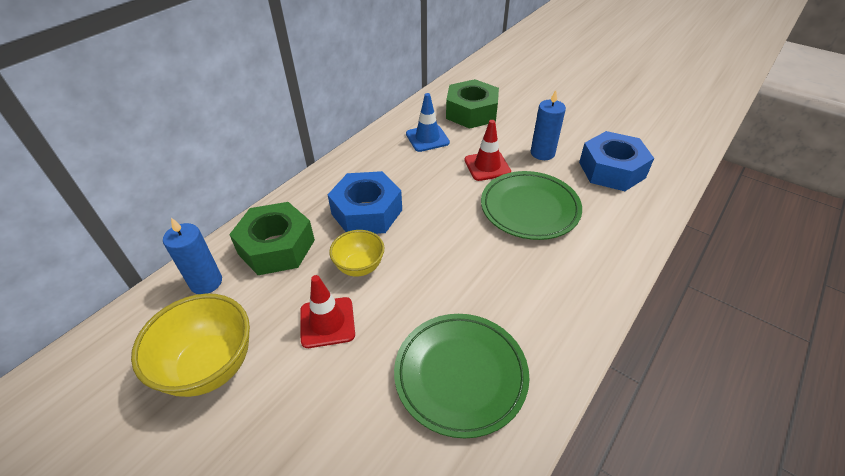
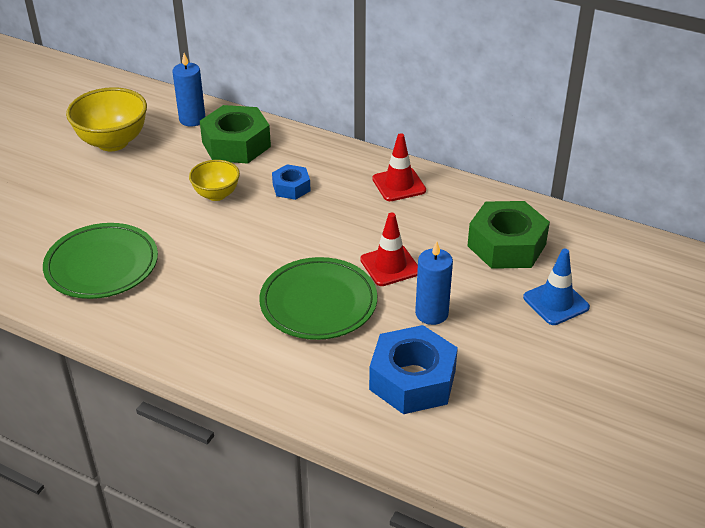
camera: 80 degrees right, 5 degrees down
red traffic cone [300,275,355,348] -> red traffic cone moved to [372,133,426,201]
blue nut [328,171,402,234] -> blue nut [272,164,311,200], size x0.54
blue traffic cone [406,93,450,152] -> blue traffic cone moved to [523,249,590,325]

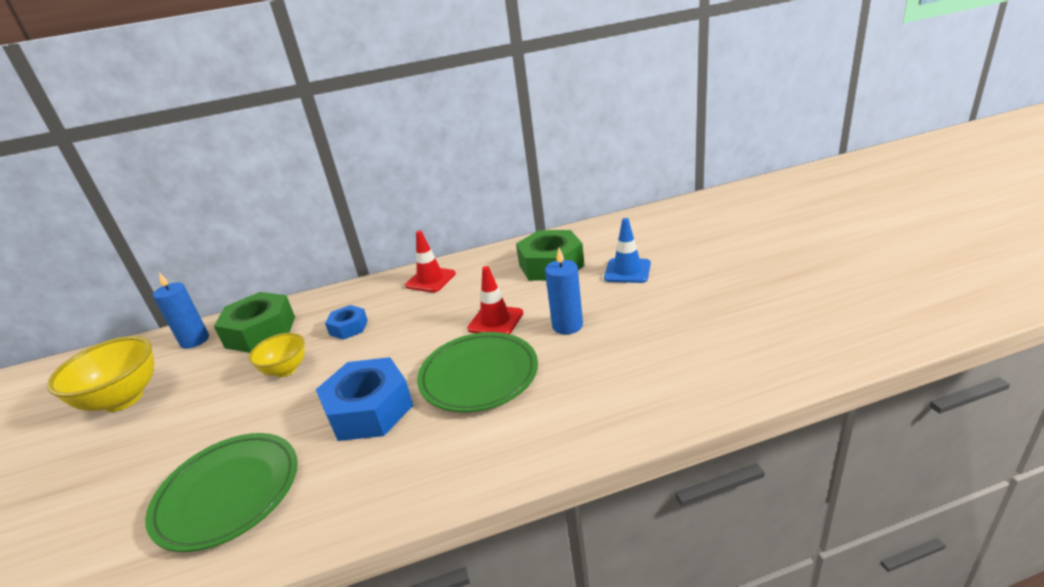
camera: 40 degrees left, 10 degrees down
blue nut [369,325,458,414] -> blue nut moved to [316,357,413,441]

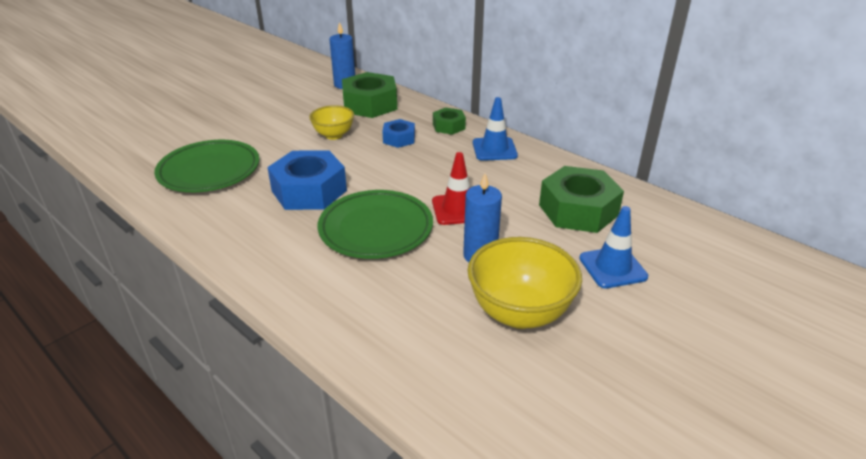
camera: 55 degrees right, 5 degrees up
yellow bowl [47,336,154,412] -> yellow bowl moved to [468,237,582,329]
red traffic cone [405,231,456,292] -> blue traffic cone [473,97,518,161]
none -> green nut [433,108,466,135]

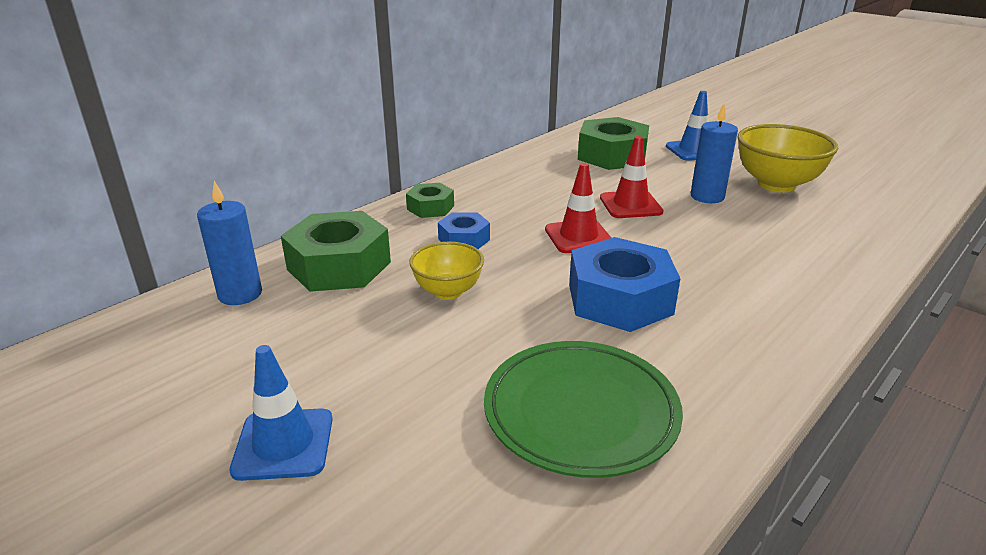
camera: 90 degrees left, 5 degrees down
green plate [318,190,433,259] -> none
blue traffic cone [473,97,518,161] -> blue traffic cone moved to [230,345,333,481]
none -> red traffic cone [545,163,611,253]

